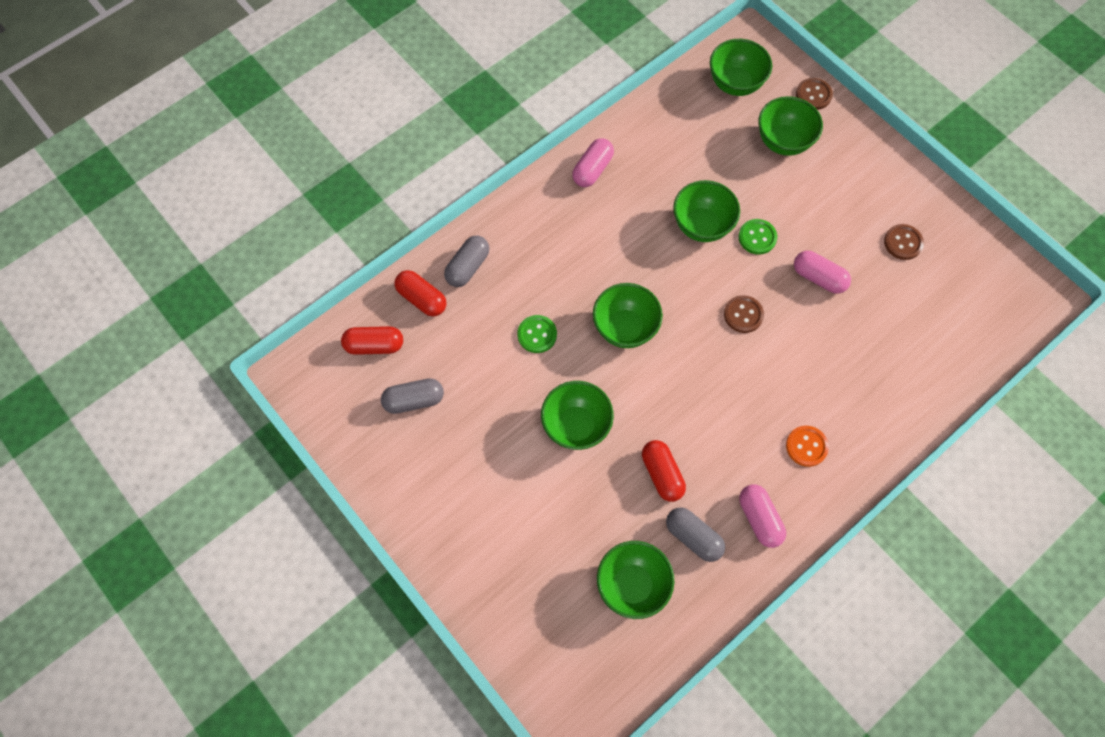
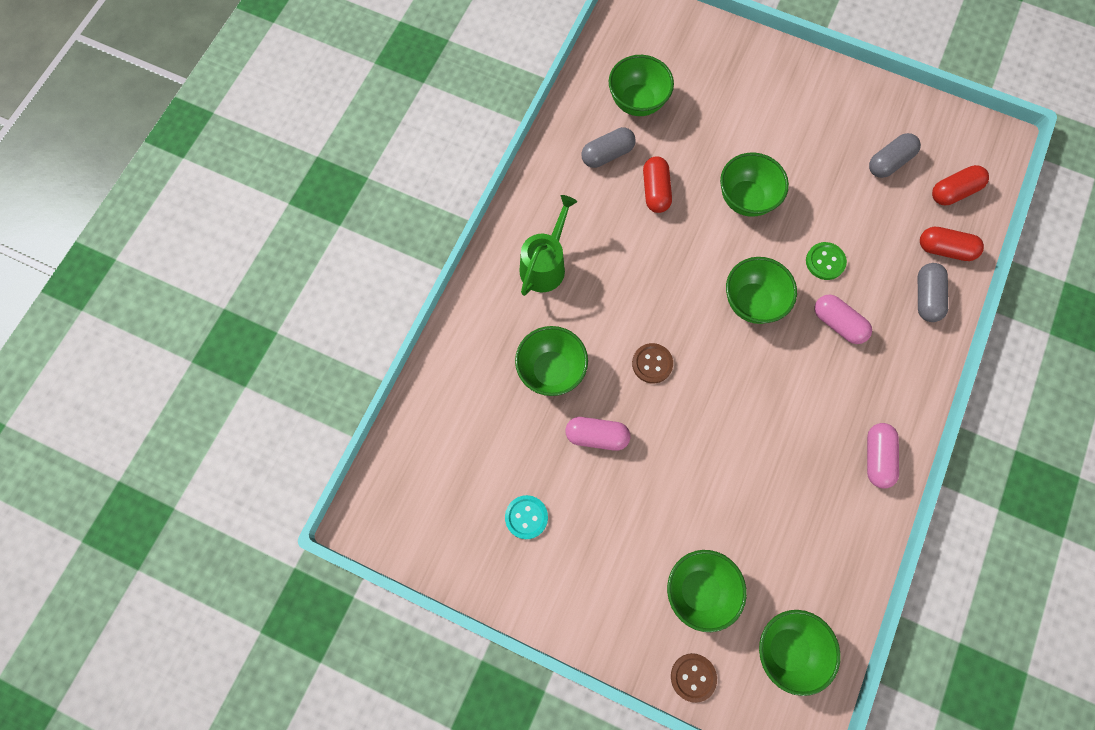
camera: 155 degrees right, 5 degrees up
red capsule [642,440,686,502] -> red capsule turned 45 degrees clockwise [643,156,672,213]
grey capsule [666,507,725,562] -> grey capsule turned 45 degrees counterclockwise [581,127,636,168]
green bowl [673,180,740,242] -> green bowl moved to [515,326,588,396]
green button [739,219,777,255] -> none
pink capsule [739,485,786,548] -> pink capsule moved to [814,295,872,344]
orange button [786,426,829,467] -> green watering can [520,195,577,296]
brown button [884,224,924,260] -> turquoise button [505,495,548,539]

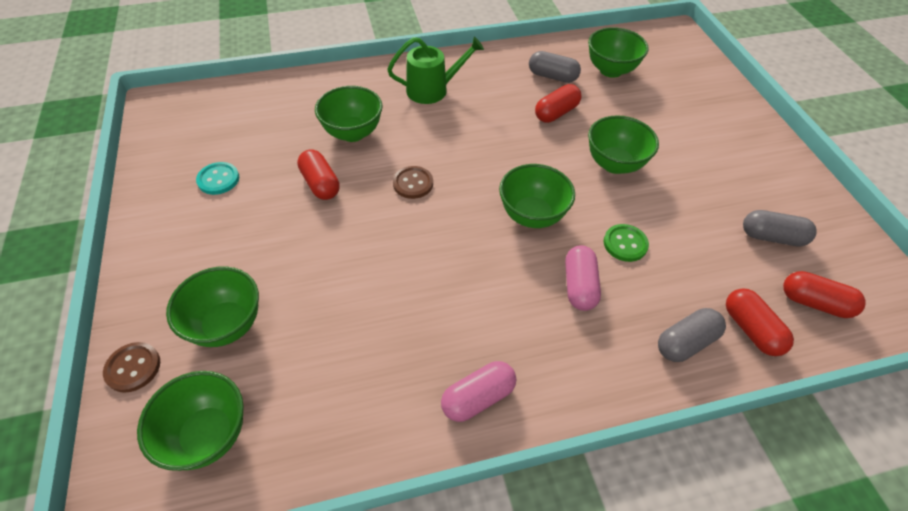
camera: 50 degrees right, 20 degrees down
pink capsule [565,417,630,451] -> red capsule [297,149,340,200]

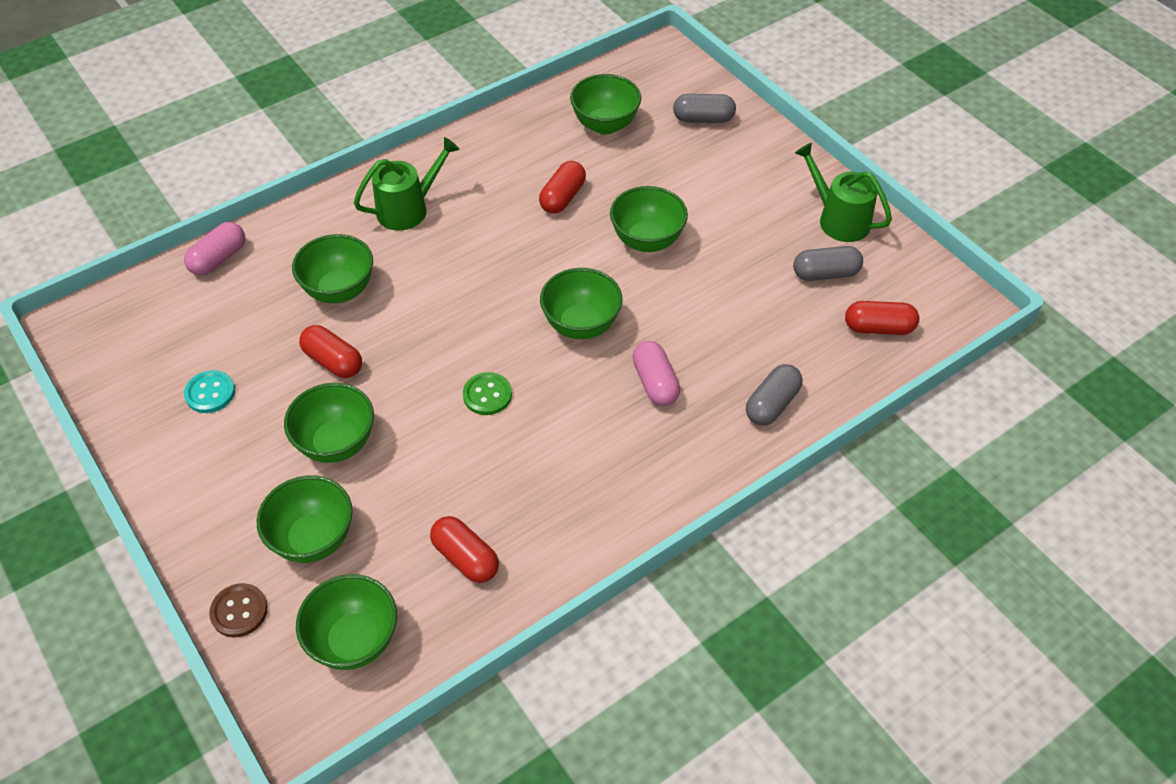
camera: 20 degrees left, 0 degrees up
brown button [393,166,433,199] -> none
pink capsule [441,361,516,422] -> pink capsule moved to [184,222,245,276]
grey capsule [529,51,581,83] -> grey capsule moved to [673,94,736,123]
green button [604,224,649,262] -> green button moved to [463,372,512,415]
red capsule [726,288,794,356] -> red capsule moved to [430,516,499,583]
none -> green bowl [284,383,374,463]
none -> green watering can [795,142,892,242]

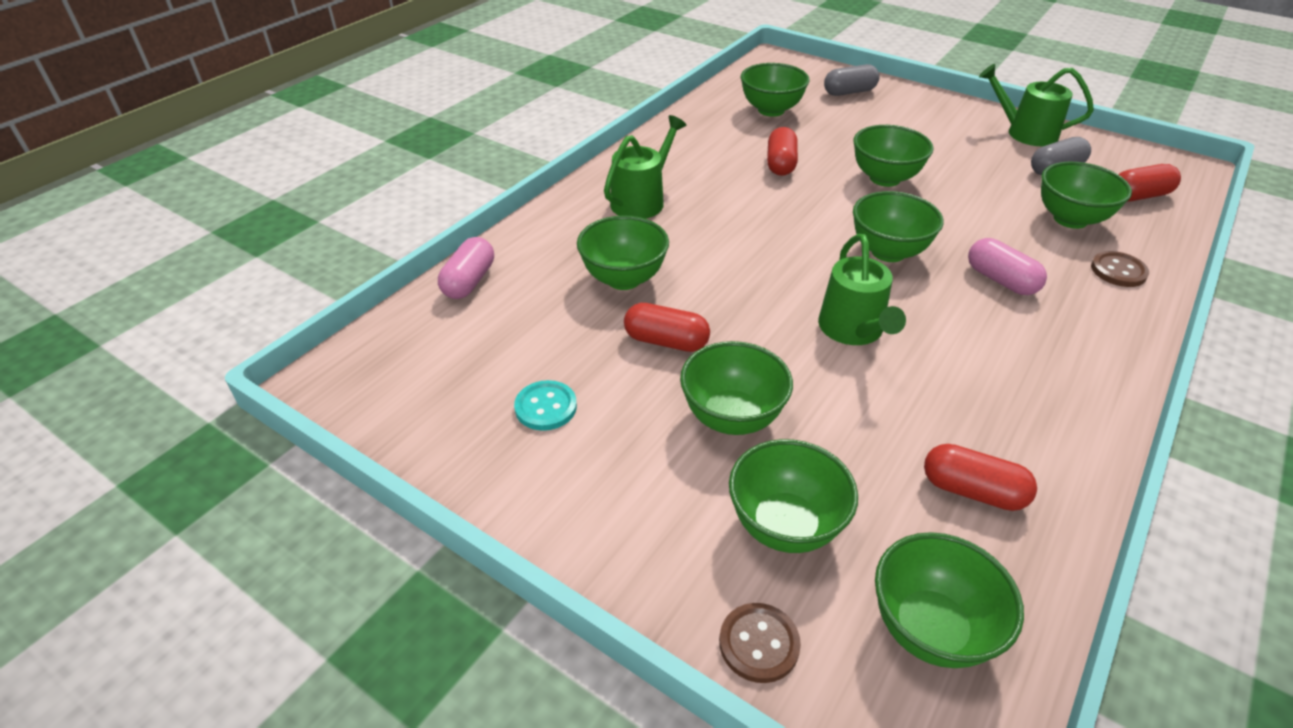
camera: 20 degrees left, 10 degrees down
green button [463,372,512,415] -> green watering can [818,234,906,345]
grey capsule [746,364,803,425] -> brown button [1091,251,1149,287]
none -> green bowl [1041,162,1132,229]

